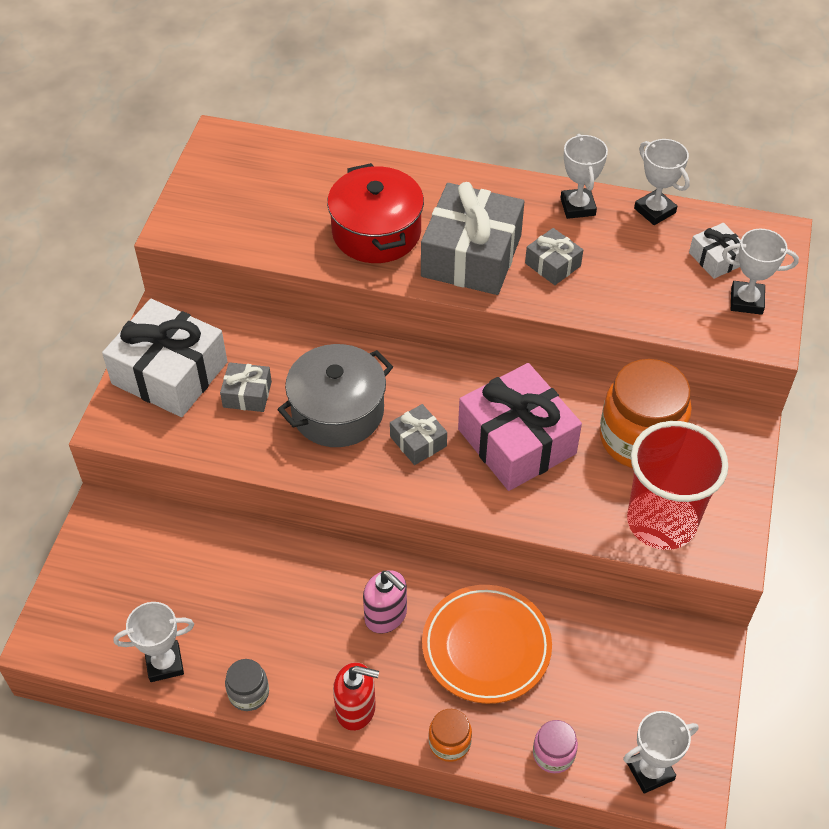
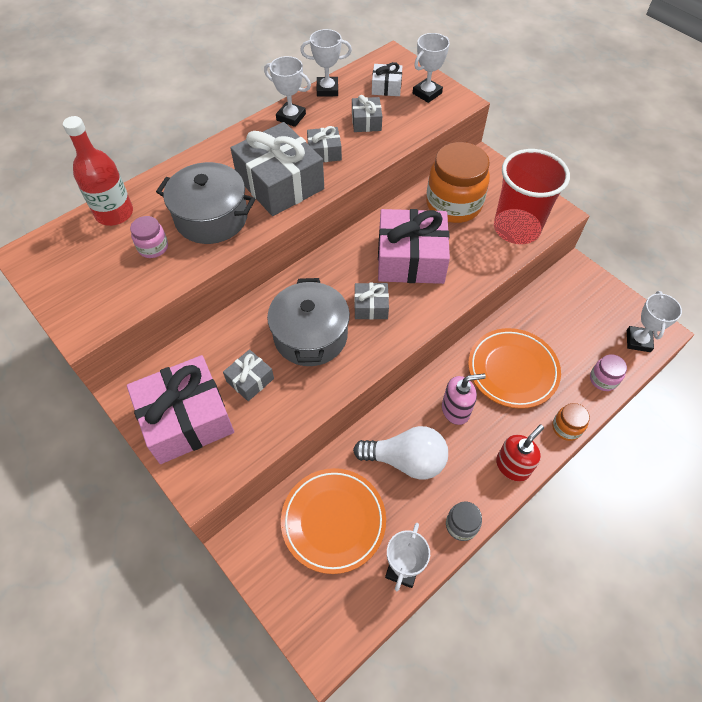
camera: 55 degrees left, 5 degrees up
white gift [102,299,228,417] -> pink gift [127,355,234,464]
red pot [327,163,424,263] -> grey pot [156,162,255,244]
none -> red bottle [63,116,133,226]
none -> pink jar [130,216,168,258]
none -> orange plate [281,468,386,574]
none -> grey gift [352,95,382,132]
none -> white light bulb [353,426,448,479]

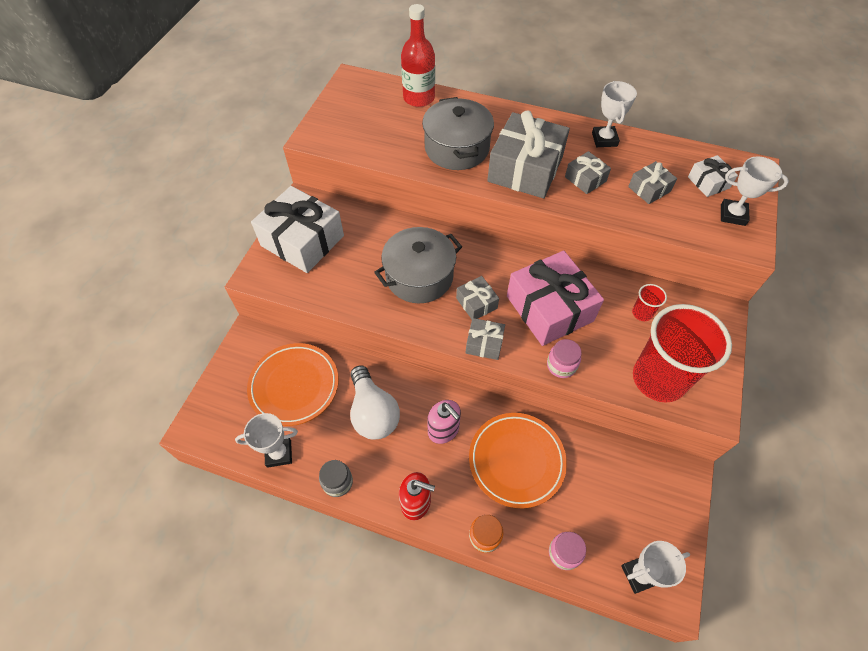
camera: 60 degrees right, 0 degrees up
pink gift [127,355,234,464] -> white gift [251,186,344,273]
pink jar [130,216,168,258] -> pink jar moved to [547,339,582,378]
grey gift [223,349,274,401] -> grey gift moved to [466,318,505,360]
white trophy [300,29,352,97] -> none
orange jar [426,142,490,223] -> red cup [632,284,667,321]

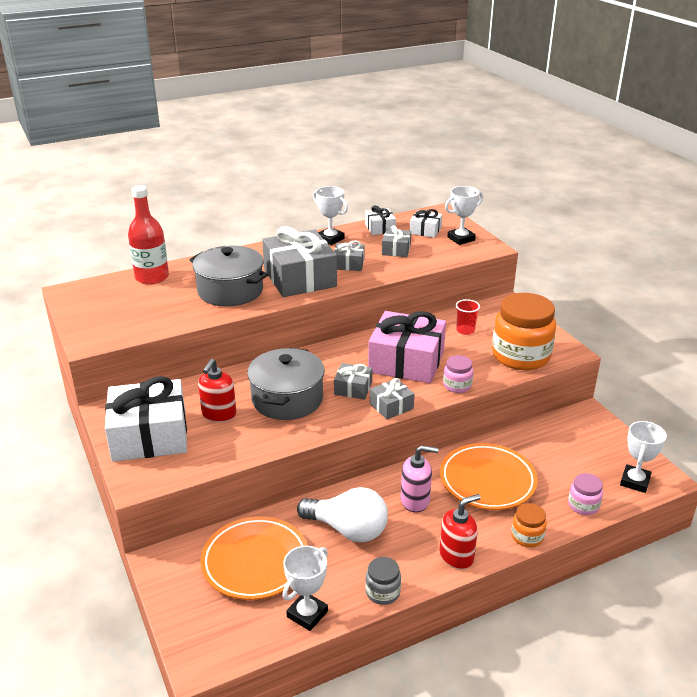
camera: 45 degrees left, 25 degrees down
red cup [633,304,732,403] -> orange jar [492,293,556,370]
none -> red soap dispenser [198,359,236,422]
none -> white gift [365,206,396,235]

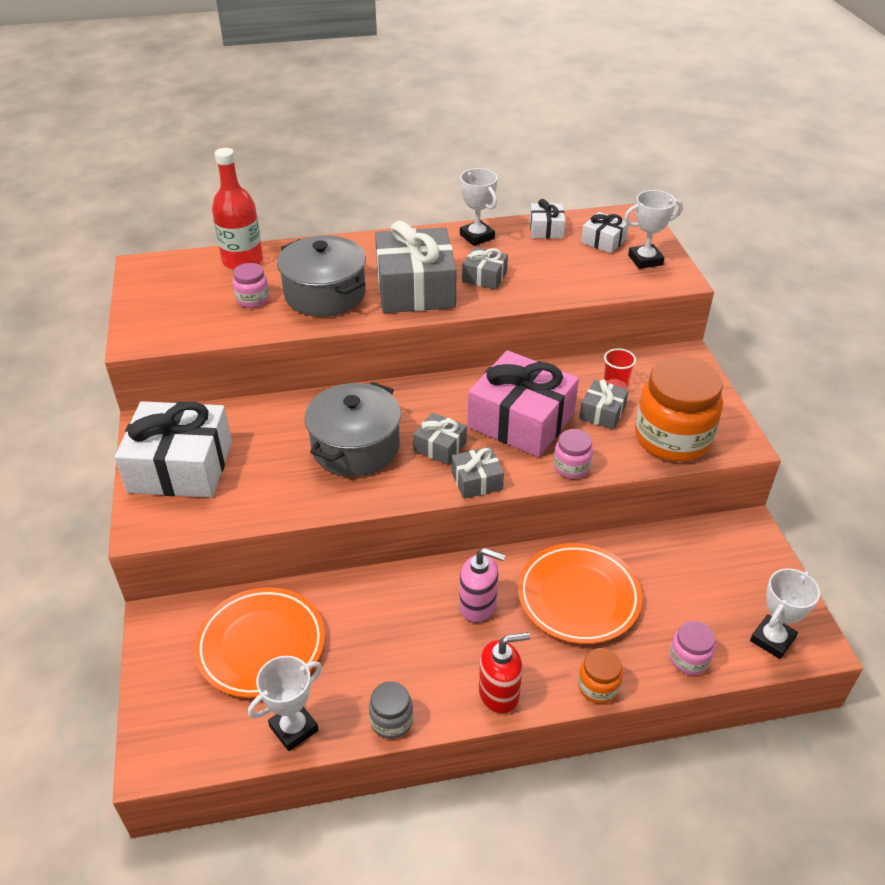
camera: 15 degrees right, 10 degrees up
red soap dispenser [198,359,236,422] -> none
white light bulb [297,487,388,542] -> none
grey gift [382,225,411,257] -> grey gift moved to [579,379,629,430]
none -> pink jar [233,263,269,308]

